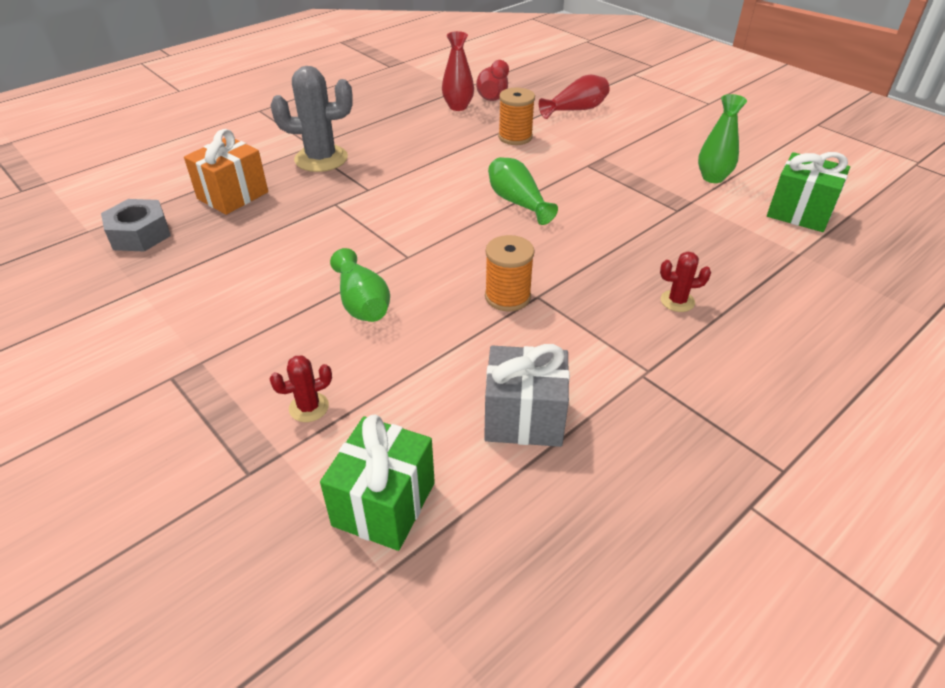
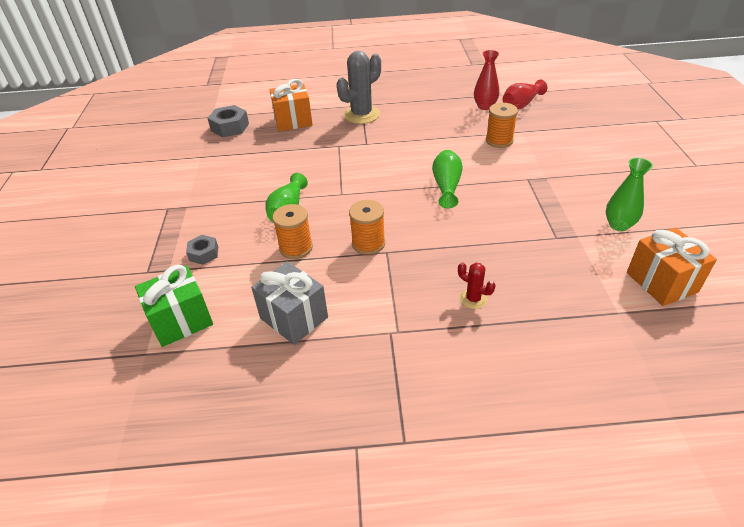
camera: 40 degrees right, 0 degrees up
red cactus [270,355,332,422] -> grey nut [186,235,218,265]
grey cactus [271,66,353,172] -> grey cactus turned 75 degrees counterclockwise [337,51,381,124]
red vase [539,74,610,119] -> none
green gift [767,152,850,232] -> orange gift [627,227,717,306]
none -> orange spool [272,204,313,259]

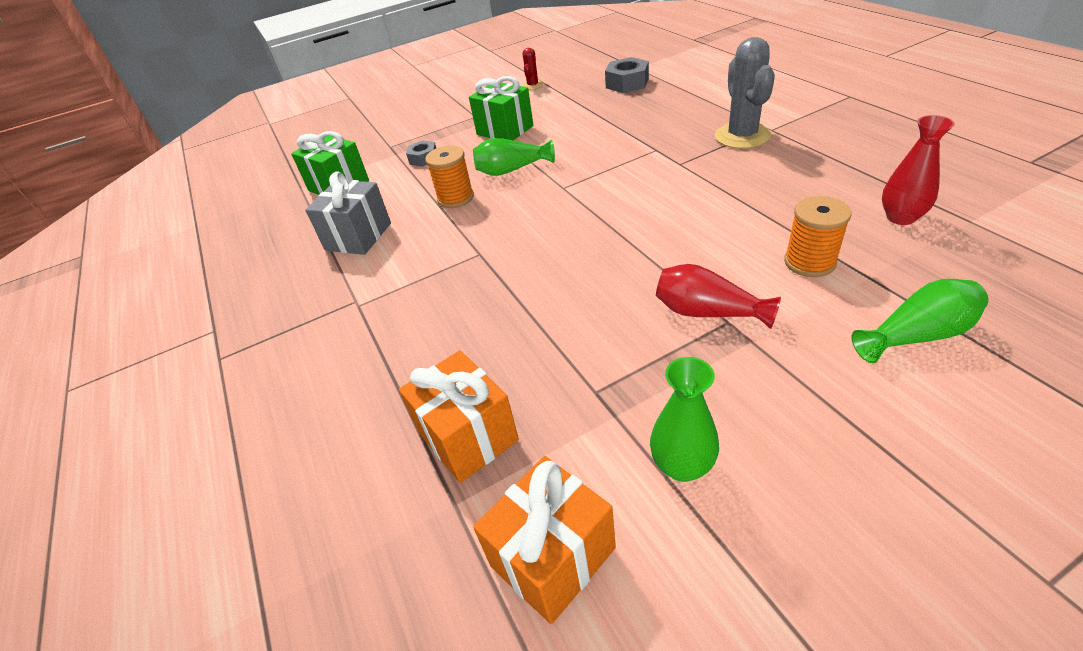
camera: 70 degrees right, 0 degrees up
orange gift [270,79,313,131] -> orange gift moved to [399,350,519,483]
grey cactus [337,51,381,124] -> grey cactus turned 60 degrees clockwise [715,37,775,149]
orange spool [349,200,385,255] -> none
green vase [432,150,463,208] -> green vase moved to [852,279,988,363]
red cactus [458,262,495,309] -> red cactus moved to [523,48,543,90]
red vase [503,80,547,109] -> red vase moved to [656,264,781,329]
none -> green gift [469,76,533,140]

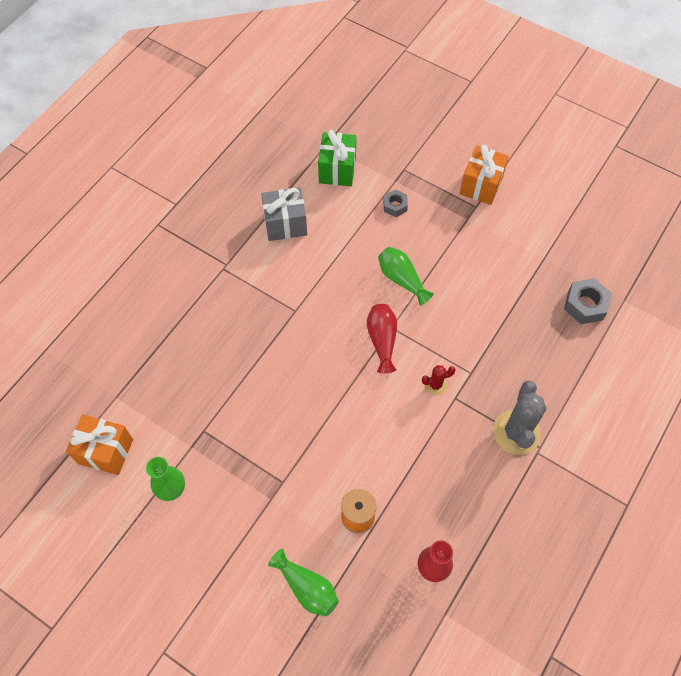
camera: 55 degrees right, 20 degrees up
orange gift [399,350,519,483] -> orange gift moved to [460,145,509,205]
orange spool [425,146,474,208] -> none
green gift [469,76,533,140] -> none
red cactus [523,48,543,90] -> red cactus moved to [422,365,456,396]
red vase [656,264,781,329] -> red vase moved to [367,304,397,373]
grey cactus [715,37,775,149] -> grey cactus turned 45 degrees counterclockwise [493,381,546,455]

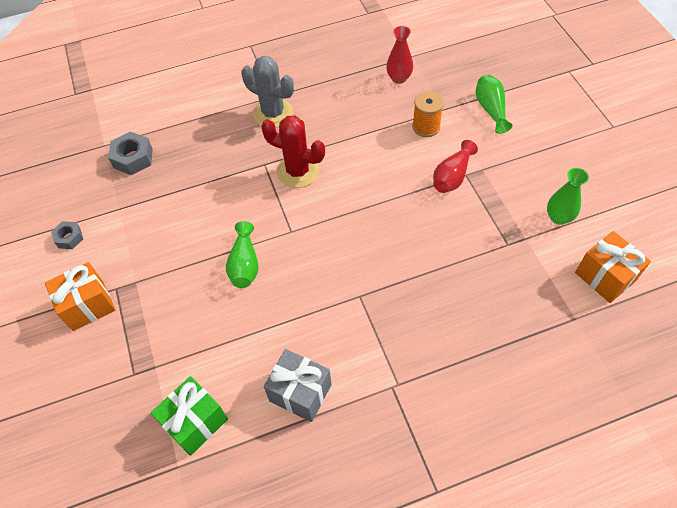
camera: 140 degrees left, 5 degrees down
red vase [367,304,397,373] -> red vase moved to [433,140,478,193]
grey nut [383,189,408,217] -> grey nut moved to [51,221,83,249]
red cactus [422,365,456,396] -> red cactus [261,115,325,188], size x2.02
grey cactus [493,381,546,455] -> grey cactus turned 75 degrees clockwise [241,56,294,128]

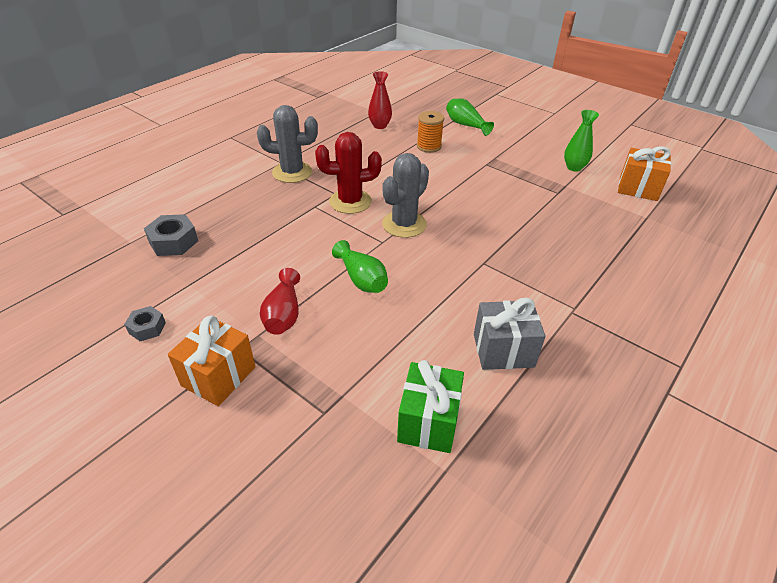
camera: 35 degrees left, 15 degrees down
red vase [433,140,478,193] -> red vase moved to [260,268,300,335]
none -> grey cactus [382,153,429,238]

